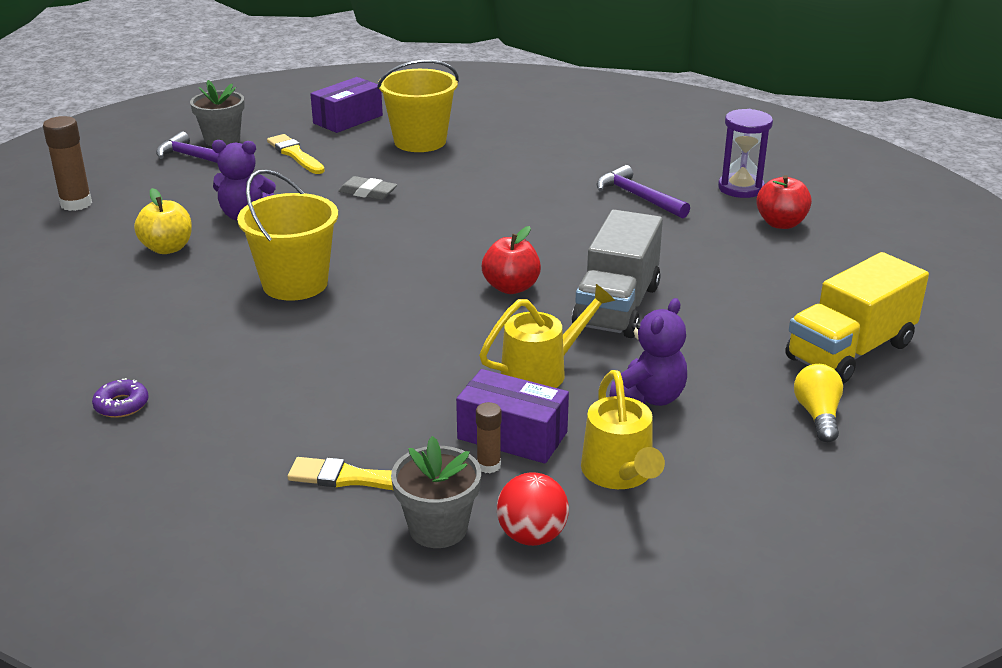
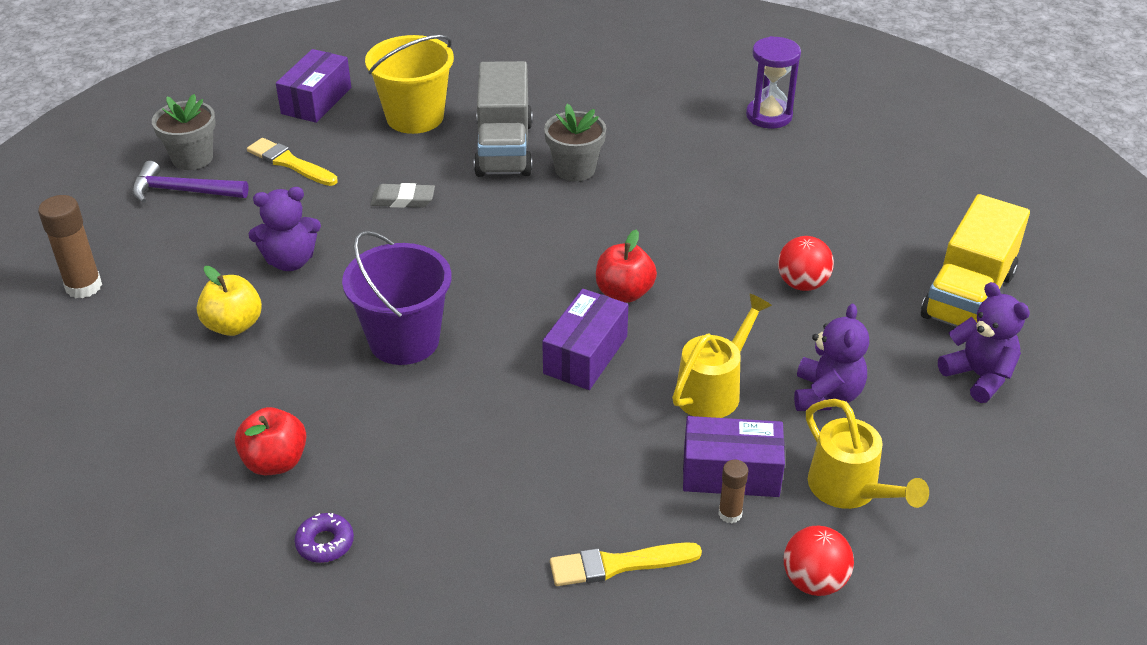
camera: 20 degrees left, 10 degrees up
yellow bucket [237,169,338,301] -> purple bucket [342,231,452,365]
grey flower pot [391,436,481,548] -> grey flower pot moved to [544,104,606,181]
grey truck [572,209,663,338] -> grey truck moved to [474,61,533,177]
purple hammer [597,165,690,219] -> none
red apple [756,175,812,229] -> red apple moved to [235,407,307,475]
yellow light bulb [794,364,843,442] -> purple teddy bear [938,282,1030,403]
none -> purple box [542,289,628,390]
none -> red ball [778,236,834,291]

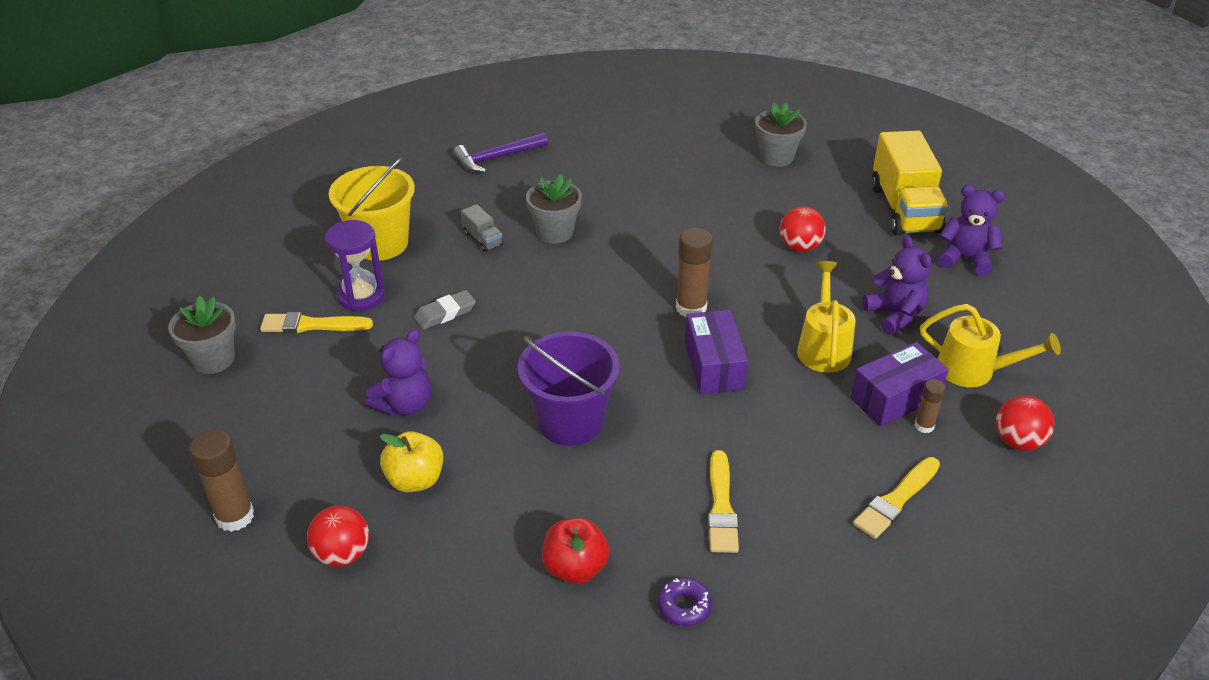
camera: 35 degrees left, 0 degrees up
purple hammer [132,161,249,203] -> purple hammer moved to [453,132,548,173]
purple box [276,49,351,123] -> none
grey truck [474,61,533,177] -> grey truck [461,204,503,252], size x0.43
red apple [596,230,657,303] -> brown glue stick [676,227,713,317]
purple hourglass [746,36,801,128] -> purple hourglass moved to [325,220,385,311]
none -> red ball [307,505,369,567]
none -> yellow brush [708,450,739,553]
none -> grey flower pot [755,103,807,167]

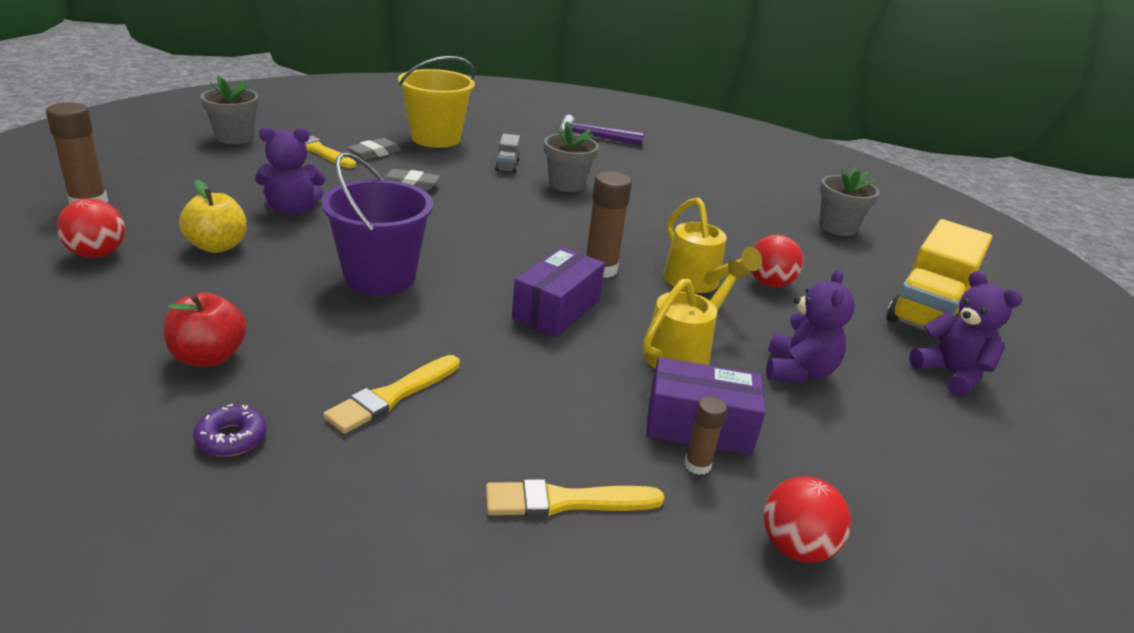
camera: 35 degrees right, 10 degrees down
purple hourglass [325,220,385,311] -> grey eraser [347,138,401,160]
yellow watering can [920,304,1061,387] -> yellow watering can moved to [663,197,762,293]

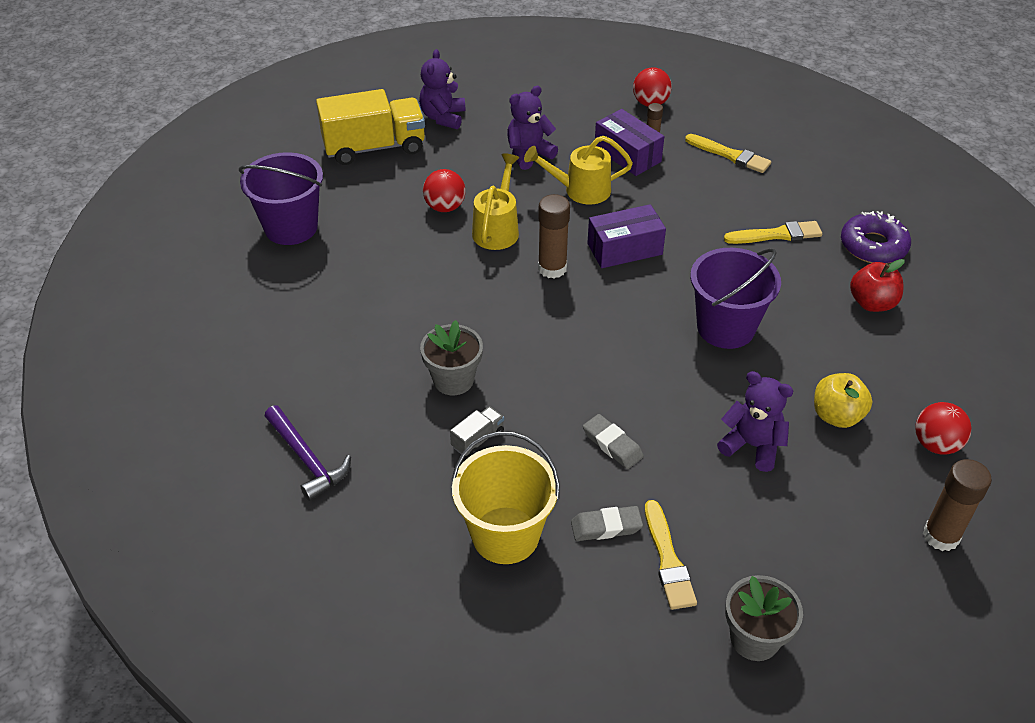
camera: 135 degrees left, 15 degrees up
purple donut [193,404,267,457] -> purple donut [841,211,911,264], size x1.77
grey flower pot [819,165,880,236] -> purple bucket [239,152,323,245]

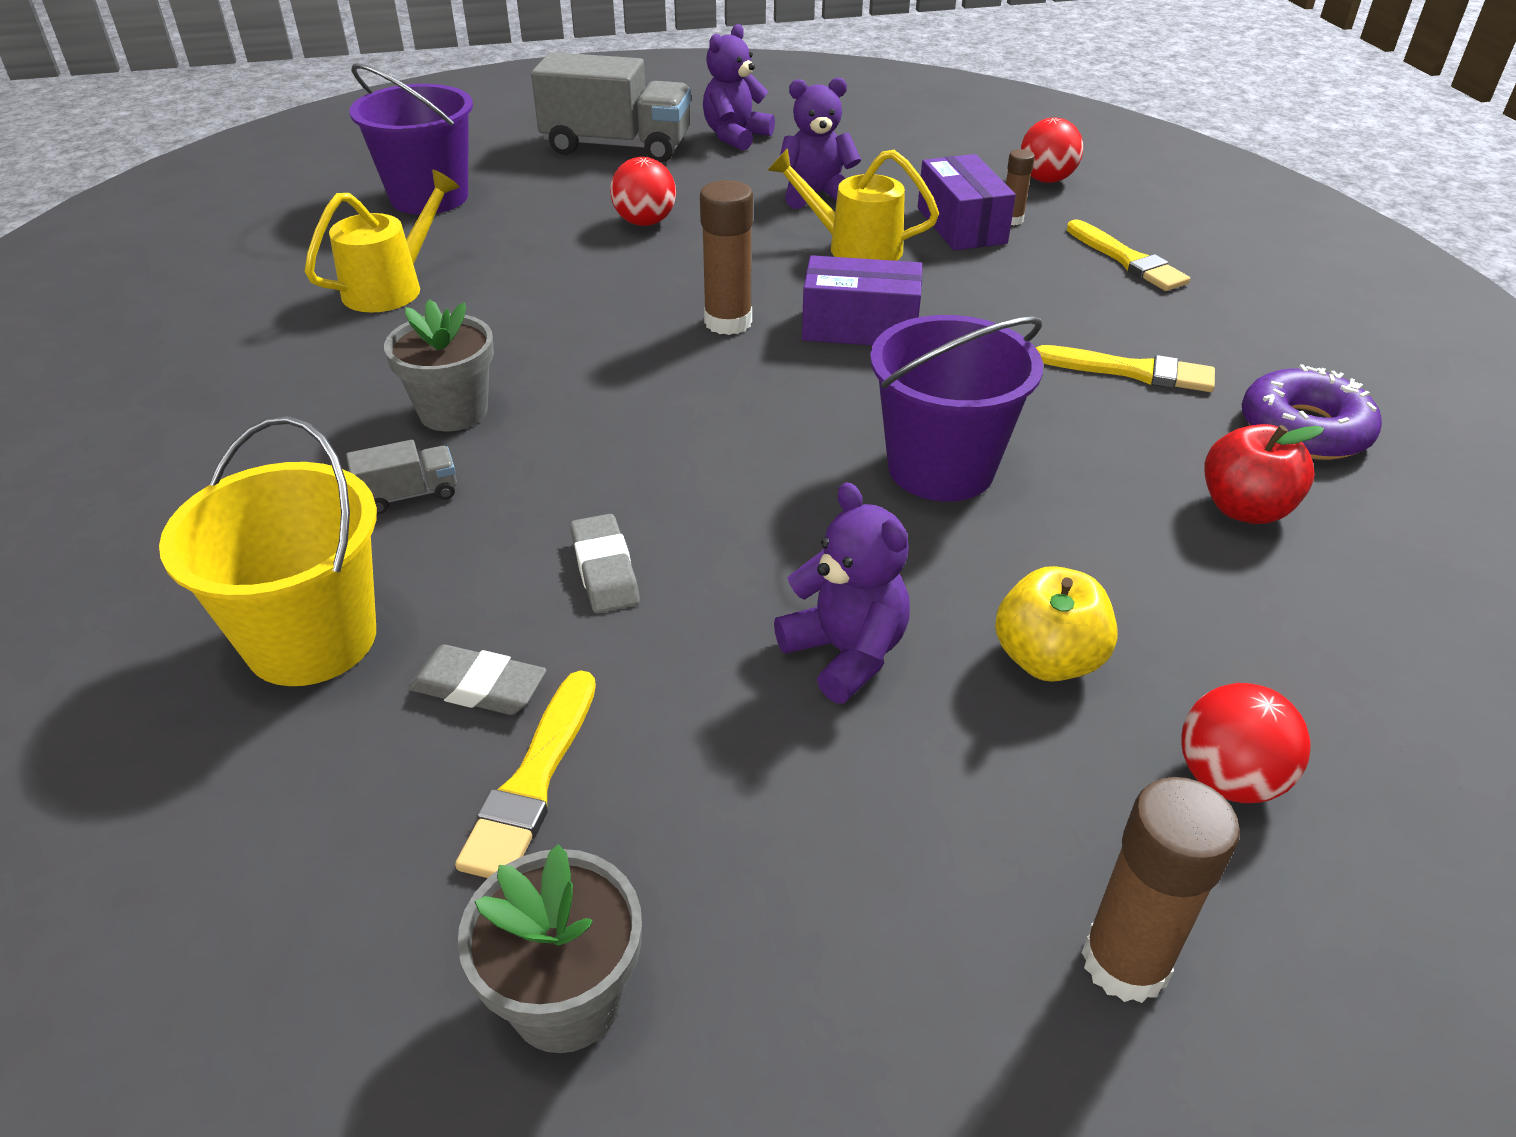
camera: 25 degrees right, 5 degrees down
purple hammer [265,405,351,501] -> none
yellow truck [316,89,425,165] -> grey truck [531,52,691,162]
yellow watering can [472,153,519,250] -> yellow watering can moved to [305,169,460,312]

